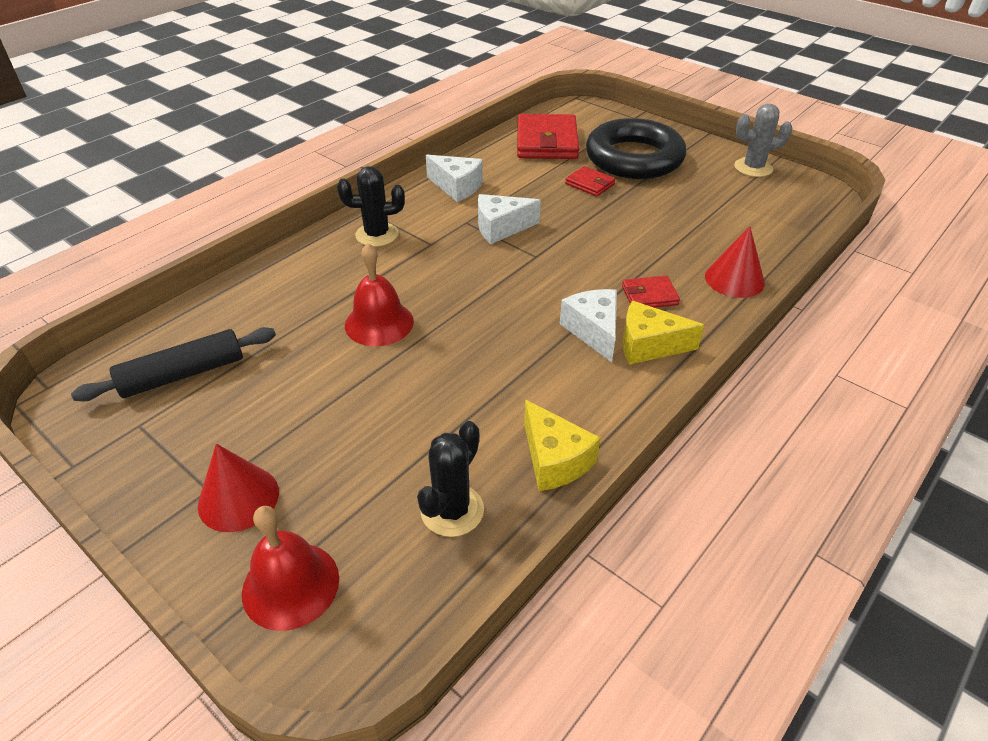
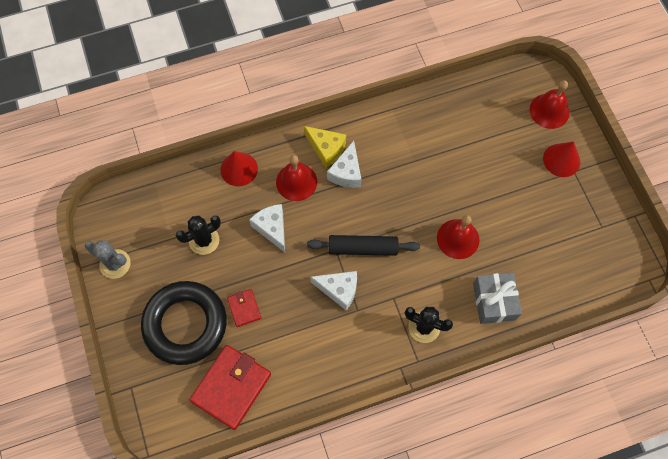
camera: 150 degrees left, 25 degrees up
black rolling pin [71,327,276,401] -> black rolling pin moved to [307,235,420,256]
black cactus [417,421,484,537] -> black cactus moved to [176,215,221,255]
white cheese [426,155,483,202] -> white cheese moved to [249,204,285,252]
yellow cheese [524,400,601,491] -> none
red wallet [622,276,680,308] -> red bell [276,155,317,201]
none -> grey gift [473,272,522,324]

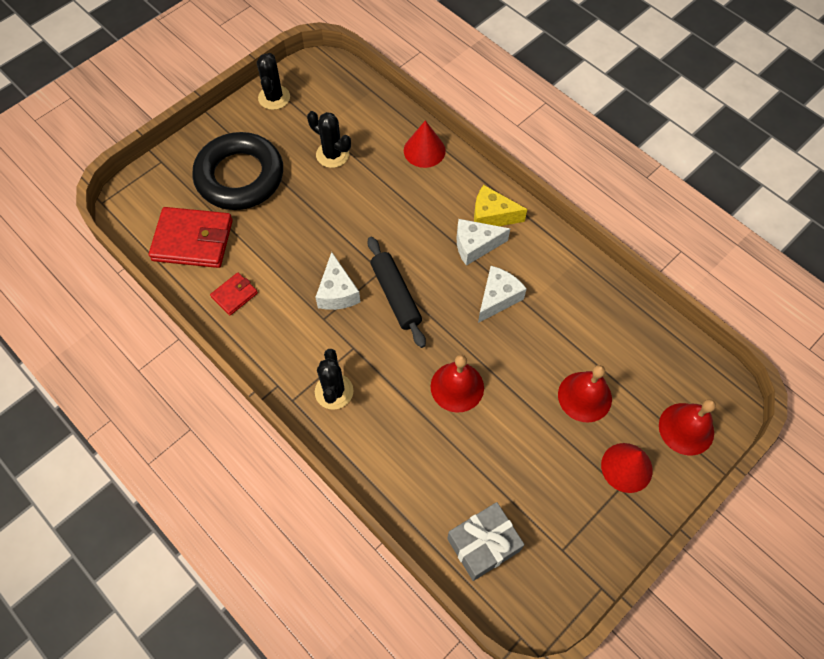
camera: 65 degrees right, 5 degrees down
grey cactus [85,240,131,279] -> black cactus [257,53,290,110]
red wallet [227,289,262,327] -> red wallet moved to [210,273,258,315]
white cheese [249,204,285,252] -> white cheese moved to [478,266,527,323]
red bell [276,155,317,201] -> red bell moved to [558,365,612,422]
yellow cheese [304,126,346,168] -> yellow cheese turned 90 degrees clockwise [474,185,527,226]
grey gift [473,272,522,324] -> grey gift moved to [447,502,525,581]

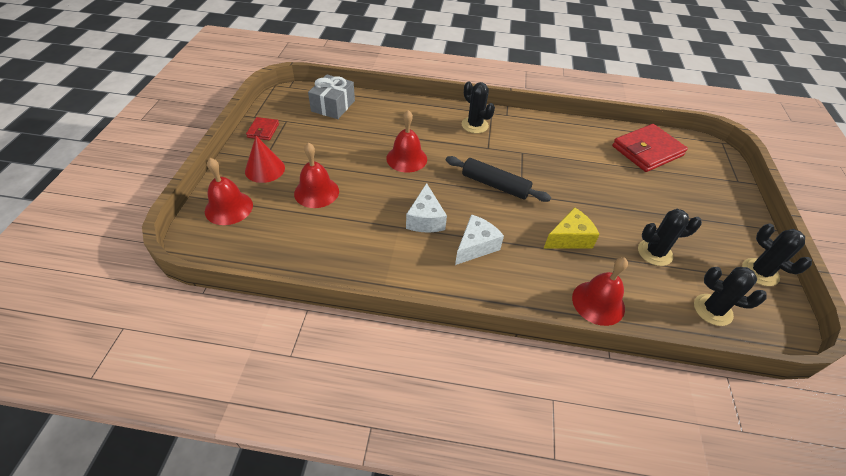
camera: 140 degrees right, 15 degrees down
black ring [192,132,283,210] -> none
red wallet [210,273,258,315] -> red wallet moved to [246,117,279,140]
white cheese [315,252,360,310] -> none
red cone [404,120,446,168] -> red bell [572,257,628,326]
yellow cheese [474,185,527,226] -> yellow cheese moved to [544,207,600,249]
none -> black cactus [694,267,766,326]

